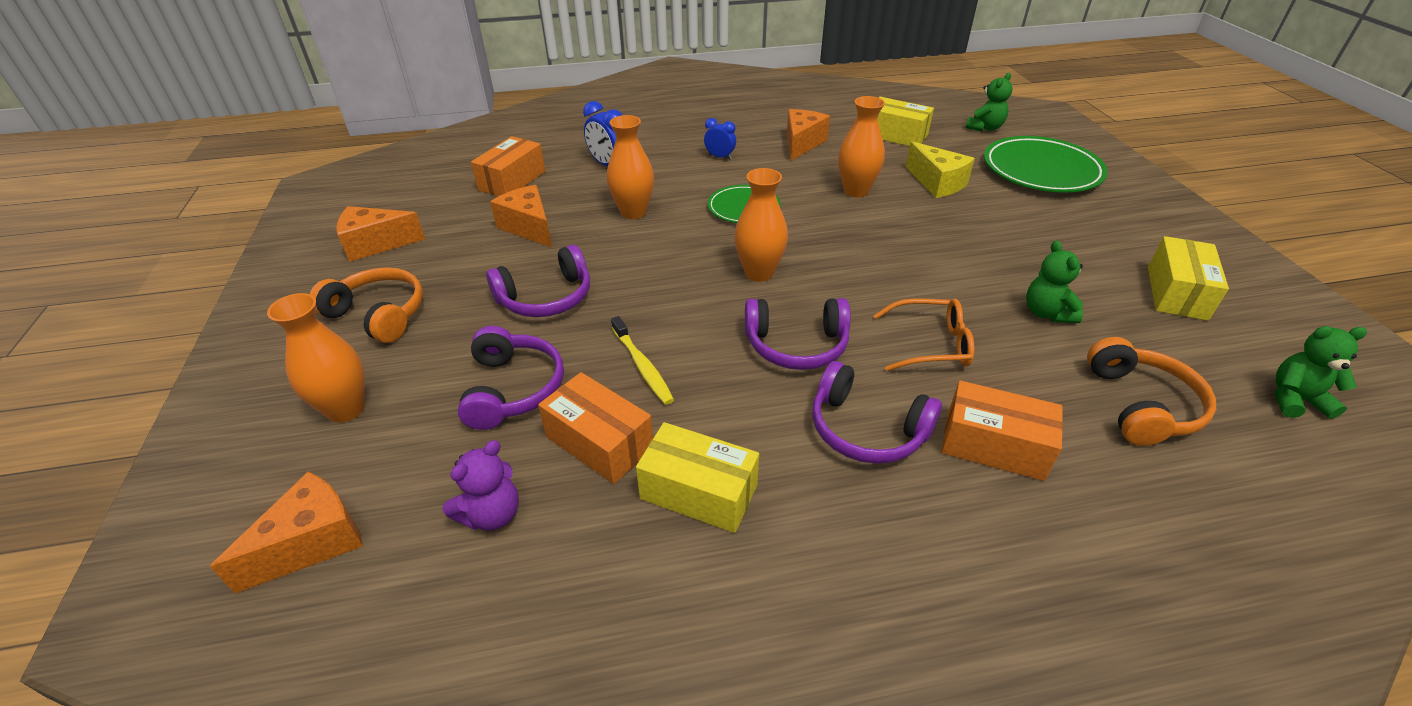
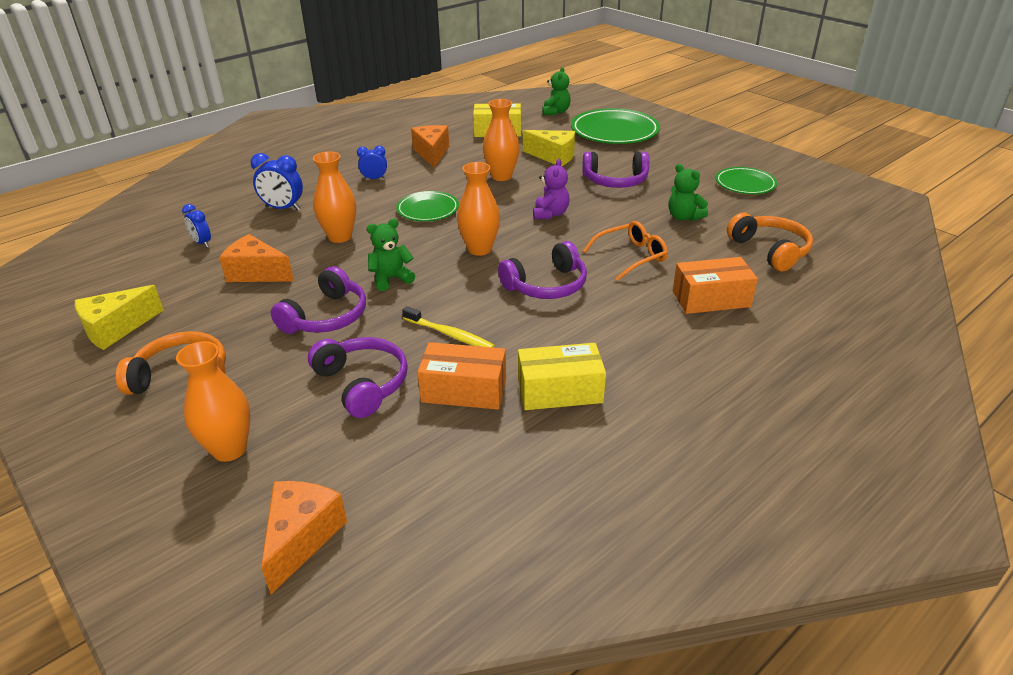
camera: 30 degrees left, 5 degrees down
orange cheese [336,206,425,262] -> yellow cheese [75,285,164,350]
purple teddy bear [443,440,519,531] -> purple teddy bear moved to [533,159,570,219]
orange box [471,136,545,196] -> blue clock [182,204,211,248]
purple headphones [812,361,942,464] -> purple headphones moved to [582,152,649,188]
yellow box [1148,236,1229,321] -> green plate [716,167,777,194]
green teddy bear [1275,326,1367,419] -> green teddy bear moved to [367,218,415,291]

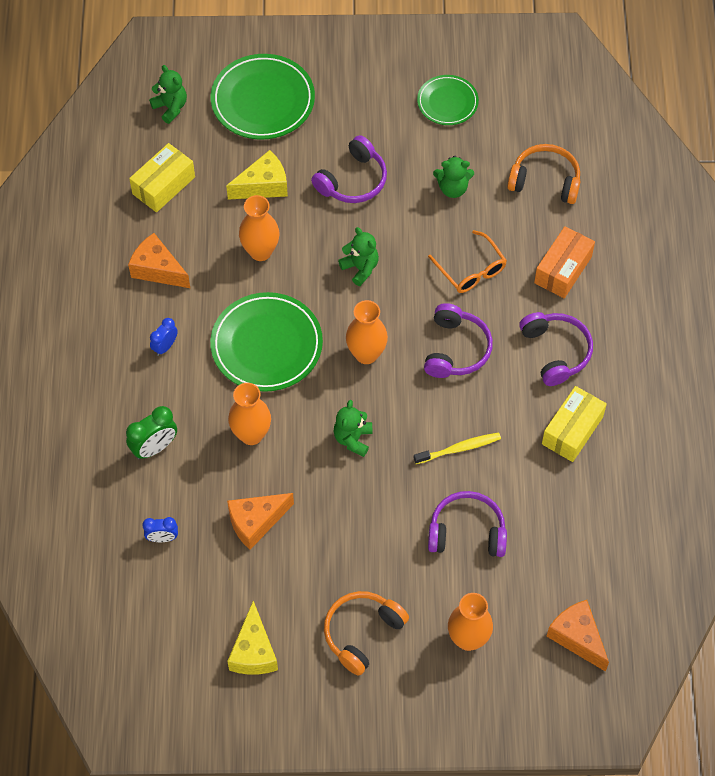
camera: 50 degrees left, 25 degrees up
blue clock [251,153,303,210] -> green clock [126,406,177,459]
purple headphones [271,266,366,334] -> purple headphones moved to [519,312,593,386]
green plate [396,191,459,221] -> green plate [210,292,323,392], size x1.70
orange box [417,342,506,410] -> none
purple teddy bear [533,159,570,219] -> green teddy bear [338,227,379,286]
orange glasses [583,221,668,281] -> orange glasses turned 135 degrees clockwise [428,230,507,293]

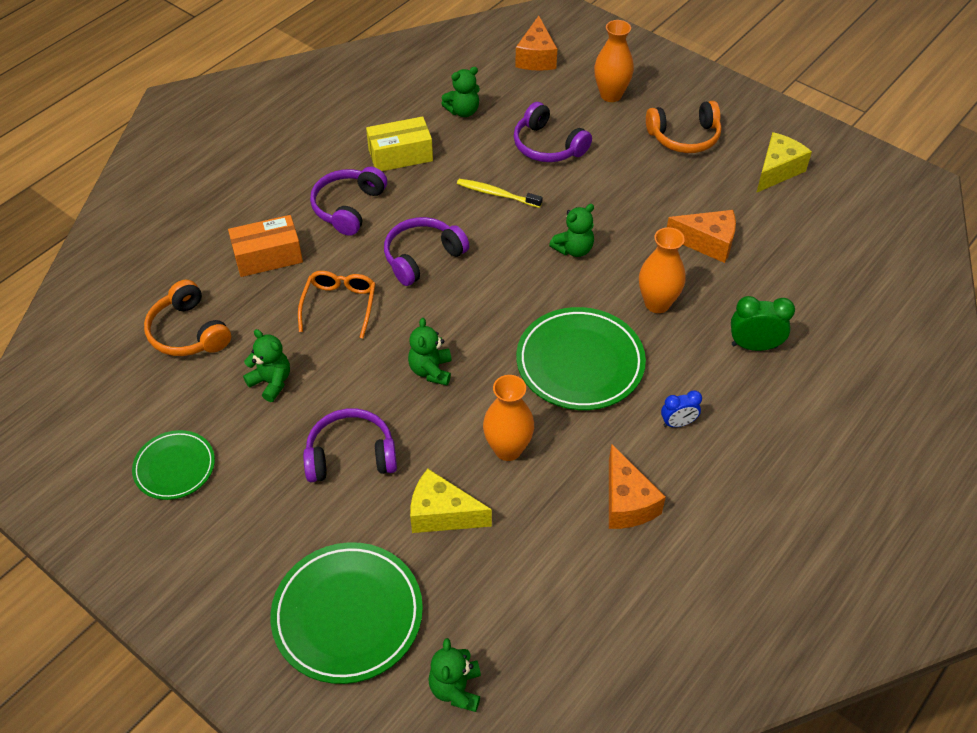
camera: 140 degrees left, 10 degrees down
yellow box [129,143,195,212] -> none
blue clock [142,517,178,542] -> none
orange vase [346,300,388,364] -> none
none -> green teddy bear [441,67,480,117]

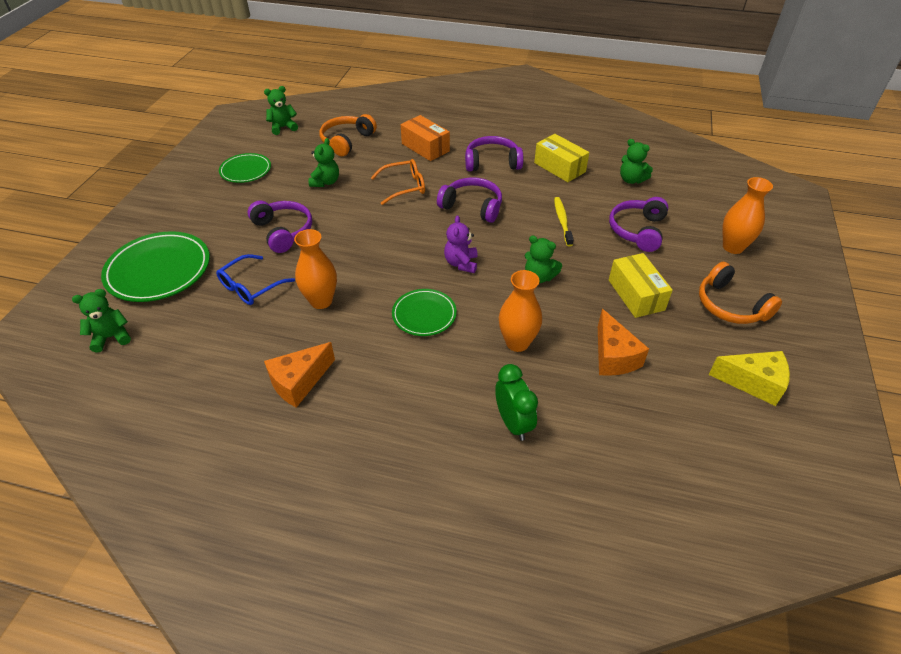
camera: 65 degrees right, 5 degrees down
green teddy bear [408,318,451,385] -> green teddy bear moved to [264,86,298,135]
yellow cheese [410,469,492,533] -> blue glasses [216,254,295,305]
orange cheese [515,16,557,71] -> none
green plate [516,307,646,410] -> green plate [392,289,457,336], size x0.59
blue clock [661,390,702,427] -> none
none -> purple teddy bear [444,215,478,273]
none -> yellow box [609,253,673,318]

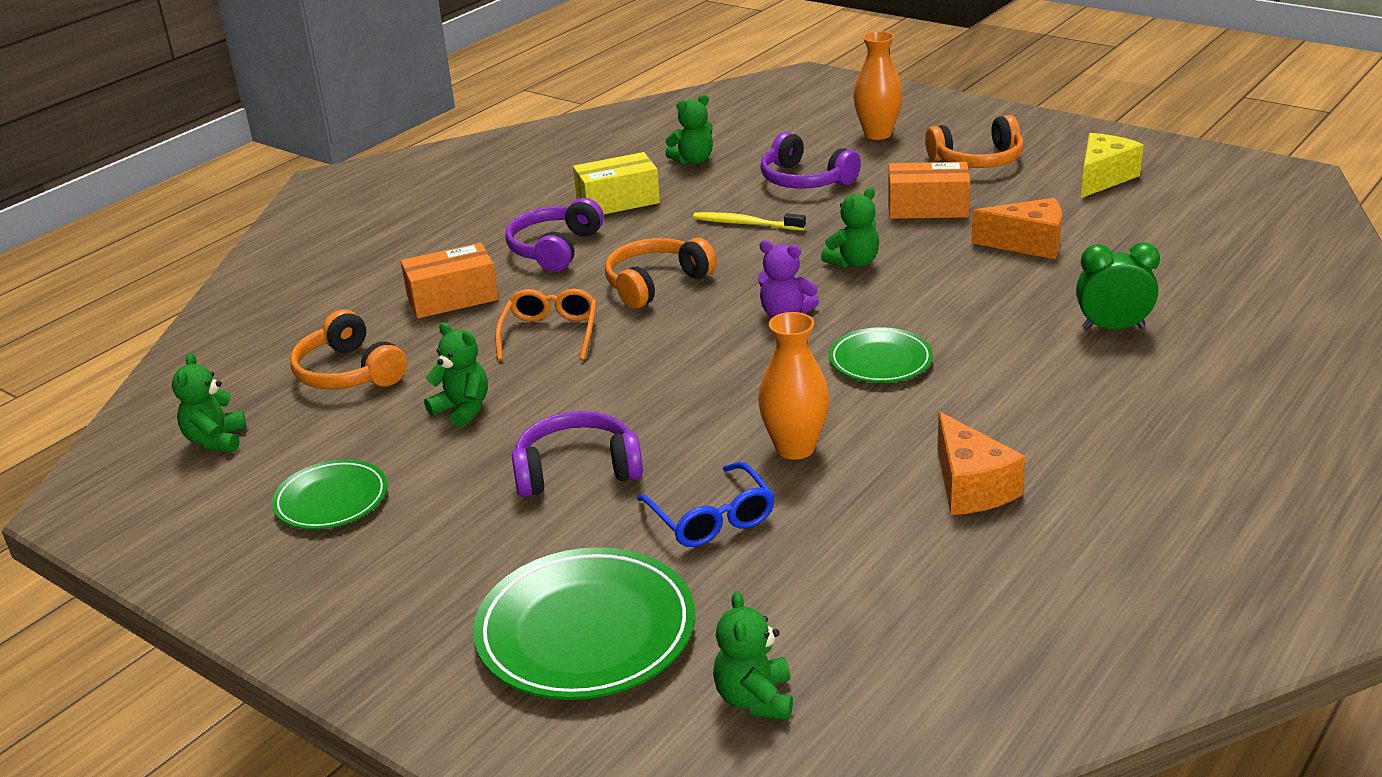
camera: 65 degrees left, 15 degrees down
purple headphones [437,177,502,223] -> orange headphones [605,238,717,309]
orange vase [499,270,542,352] -> none
yellow box [609,253,673,318] -> orange box [888,162,970,219]

